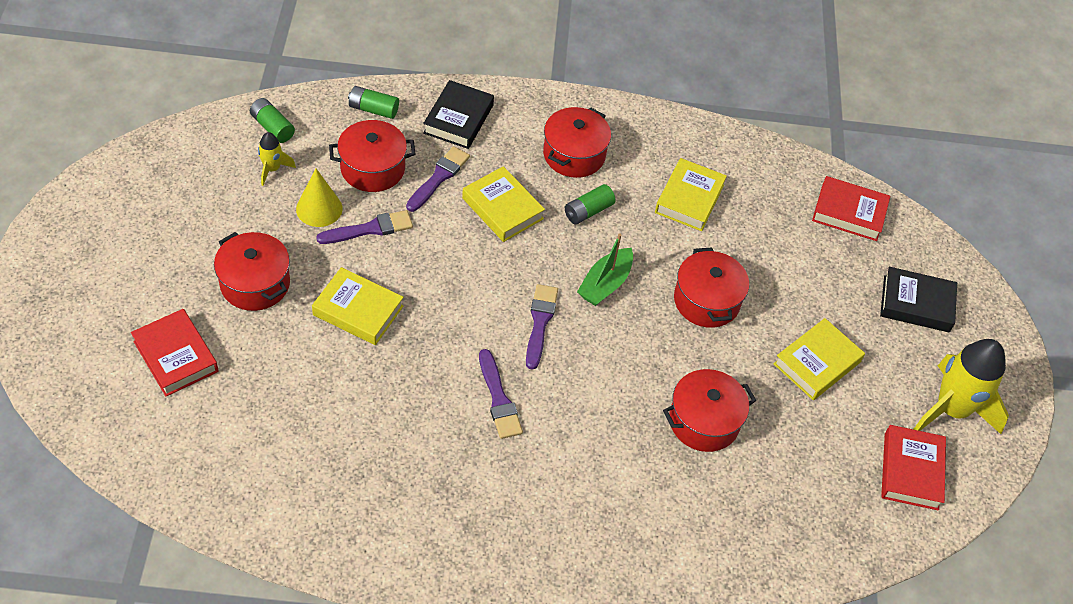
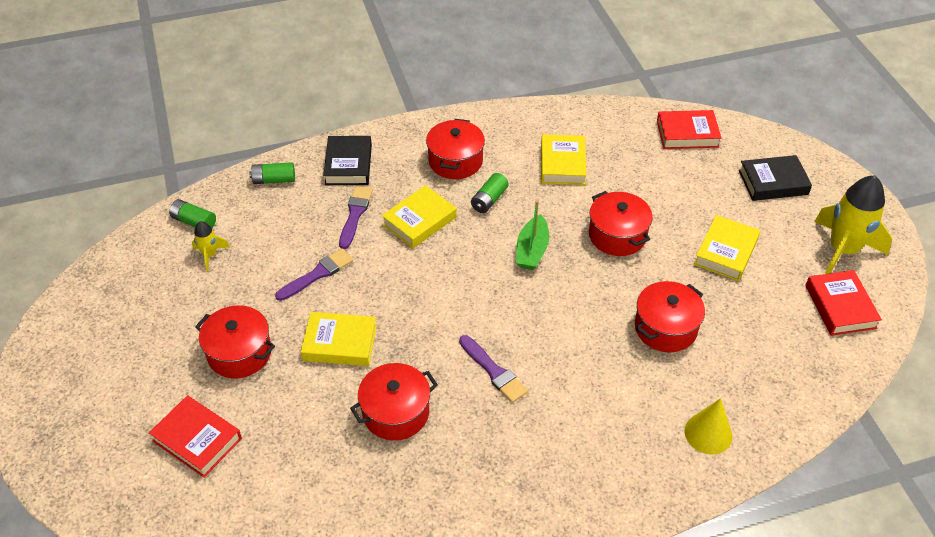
camera: 15 degrees left, 5 degrees down
yellow cone [296,169,343,227] -> yellow cone moved to [685,398,732,455]
red pot [329,120,416,192] -> red pot moved to [350,363,438,441]
yellow book [462,166,545,242] -> yellow book turned 75 degrees counterclockwise [381,185,457,248]
purple brush [526,284,558,370] -> none

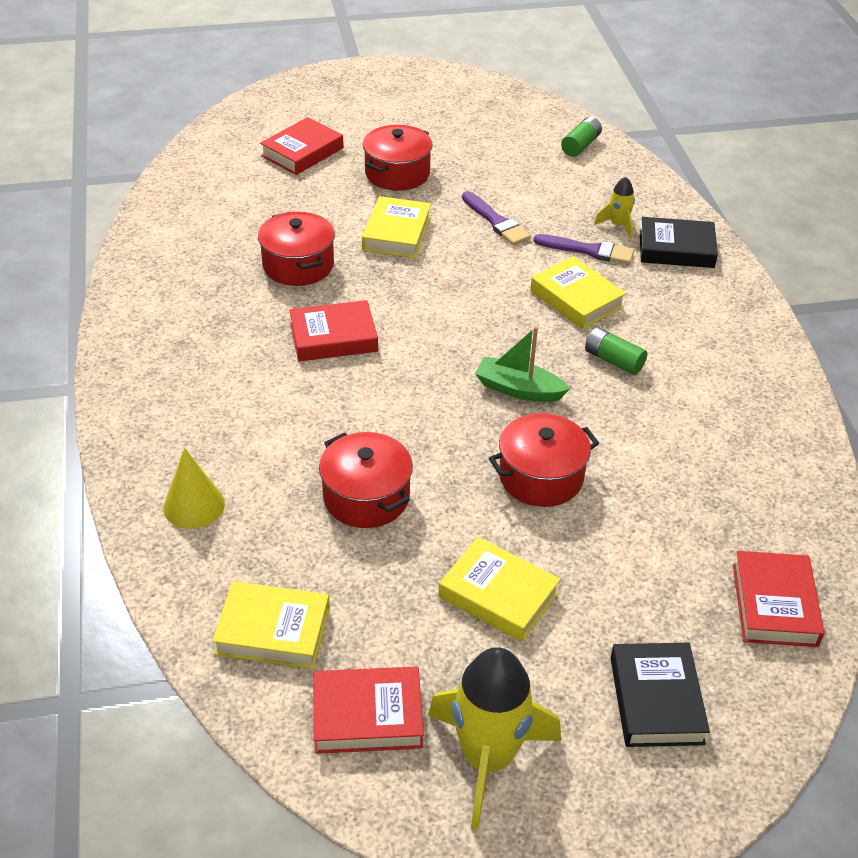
camera: 95 degrees right, 5 degrees down
yellow rocket [192,221,230,271] -> yellow rocket moved to [594,177,635,239]
green battery [249,162,295,184] -> none
red pot [426,119,485,179] -> none
purple brush [459,335,528,403] -> red book [289,300,378,361]
yellow book [541,135,587,185] -> yellow book moved to [212,581,330,669]

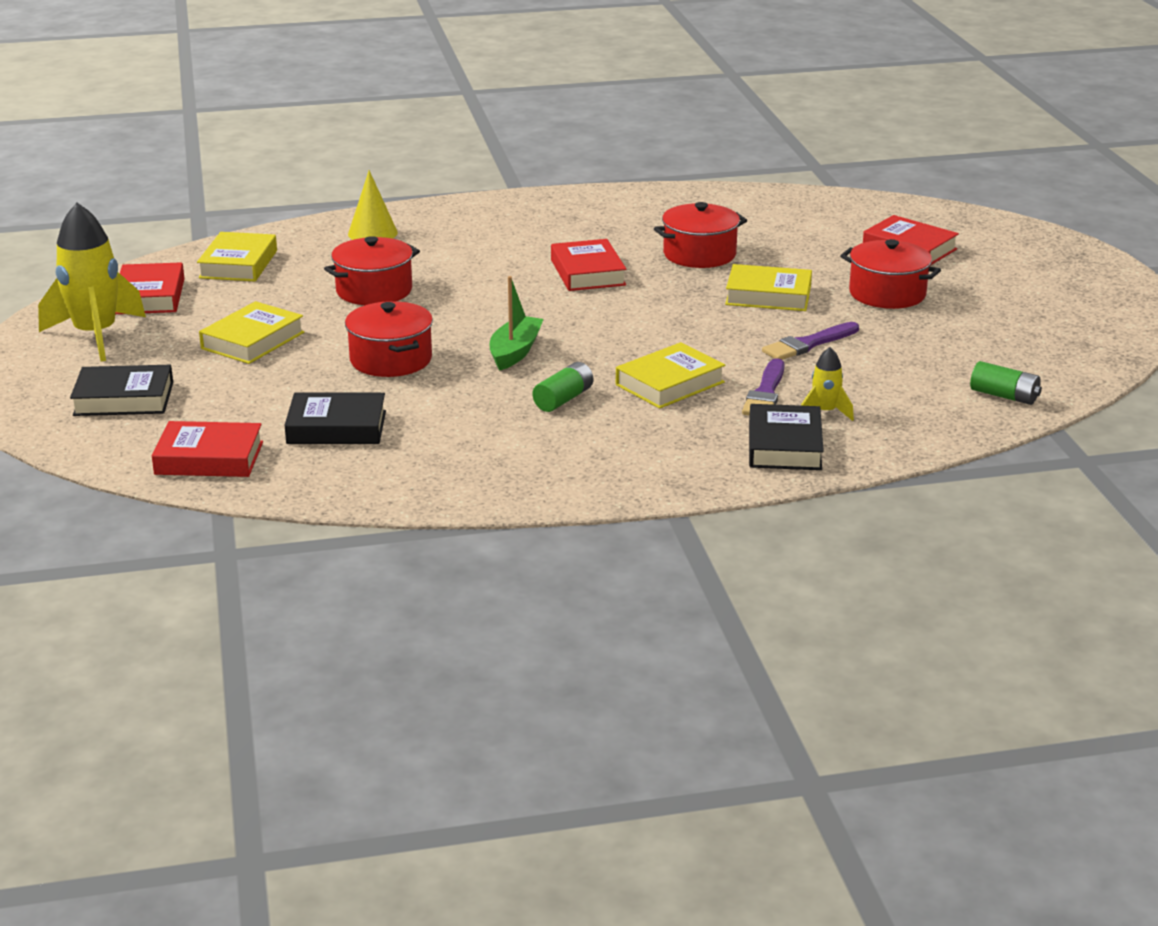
camera: 90 degrees right, 15 degrees down
none -> black book [285,393,386,444]

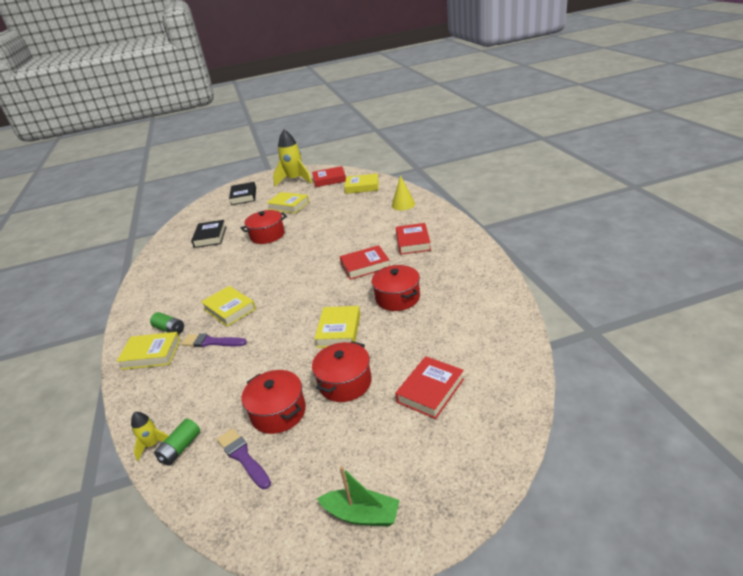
camera: 90 degrees right, 5 degrees up
red book [151,421,263,477] -> red book moved to [396,223,431,255]
red pot [324,236,420,305] -> red pot moved to [241,370,306,434]
green boat [490,276,544,371] -> green boat moved to [317,466,400,527]
green battery [532,362,593,412] -> green battery moved to [150,312,184,335]
black book [749,404,824,470] -> yellow book [117,332,180,370]
purple brush [762,322,859,360] -> purple brush moved to [217,428,271,489]
yellow rocket [801,347,854,421] -> yellow rocket moved to [131,412,169,461]

